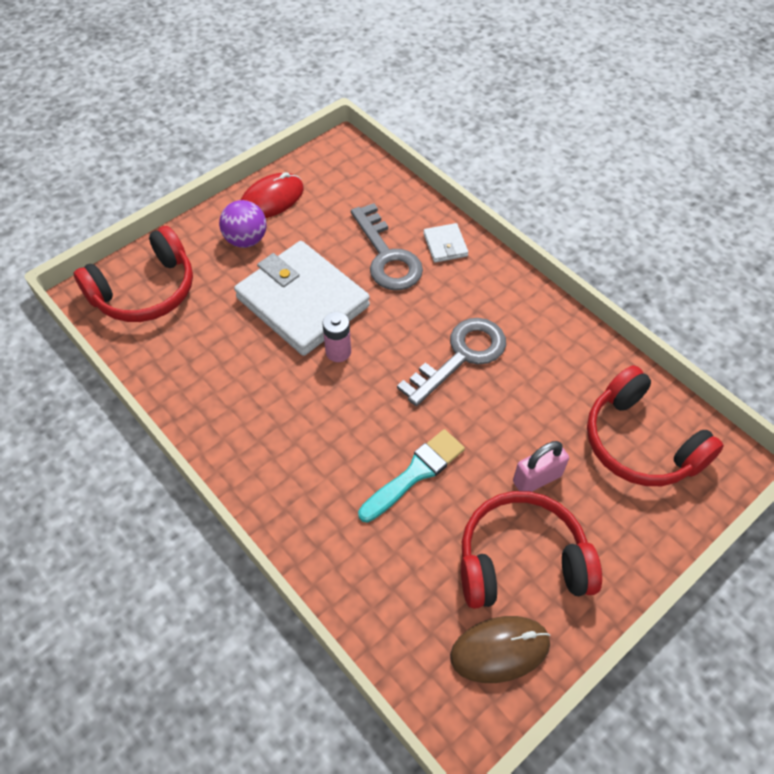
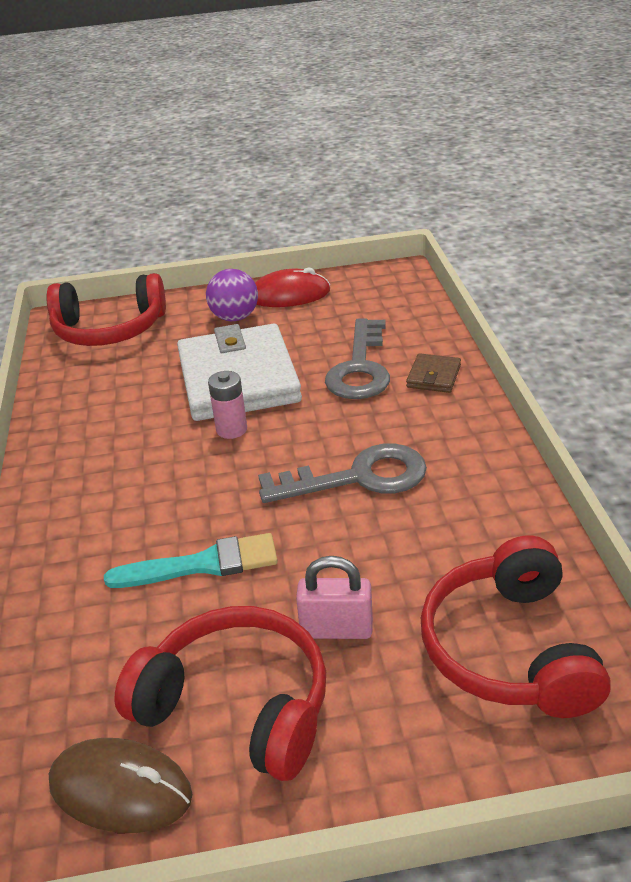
camera: 35 degrees right, 20 degrees down
white wallet [423,223,469,263] -> brown wallet [406,353,461,393]

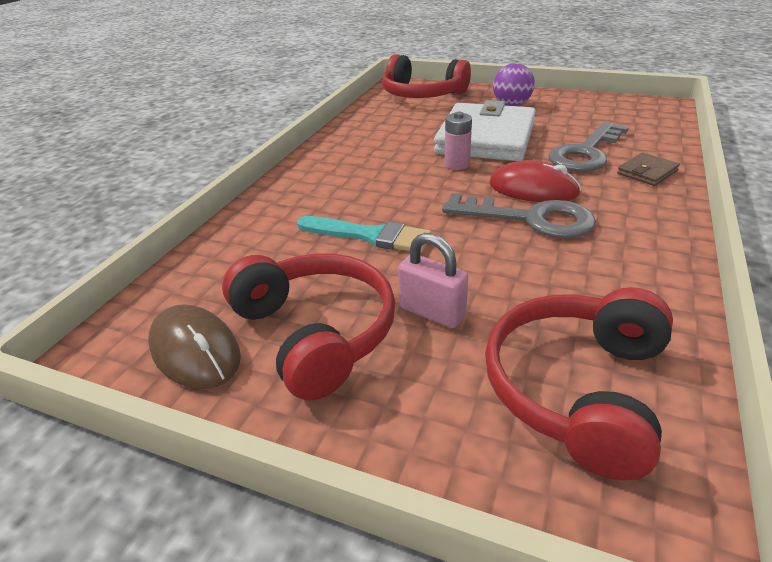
camera: 30 degrees right, 0 degrees up
red mouse [255,268,330,307] -> red mouse moved to [489,160,581,202]

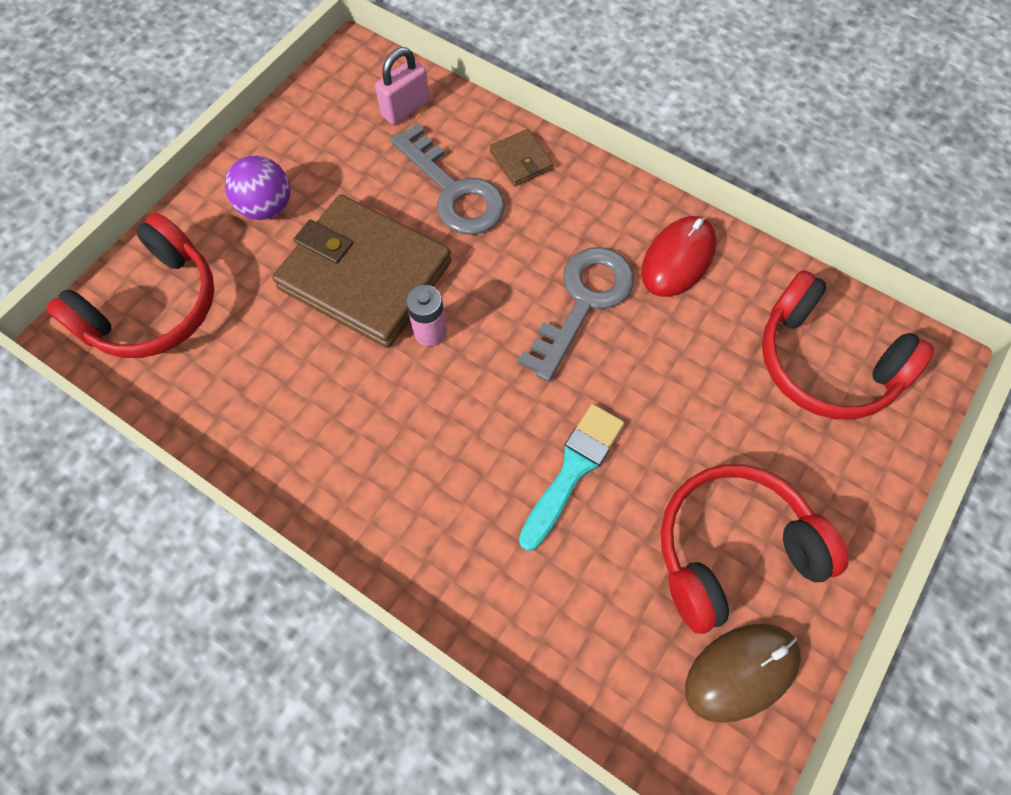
camera: 80 degrees left, 30 degrees up
pink padlock [398,233,468,328] -> pink padlock moved to [375,47,429,125]
white wallet [434,100,536,161] -> brown wallet [272,195,451,348]
red mouse [489,160,581,202] -> red mouse moved to [641,216,717,297]

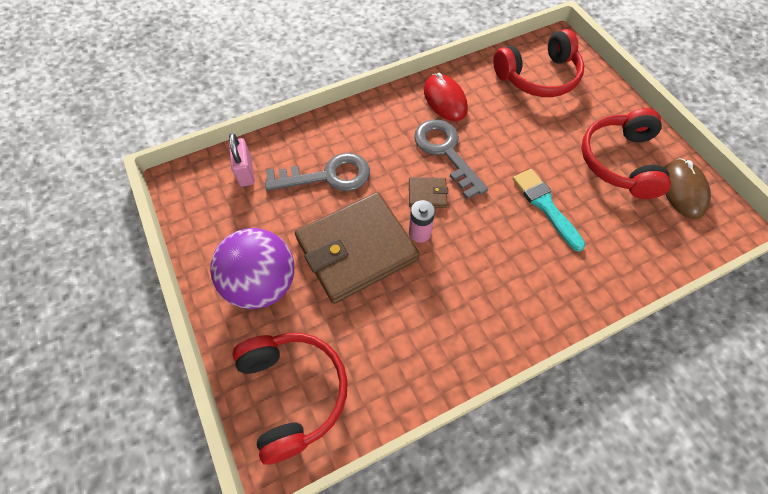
camera: 60 degrees left, 5 degrees down
purple ball [225,155,290,220] -> purple ball [210,228,294,309], size x1.63
brown wallet [490,129,553,186] -> brown wallet moved to [409,177,448,208]

